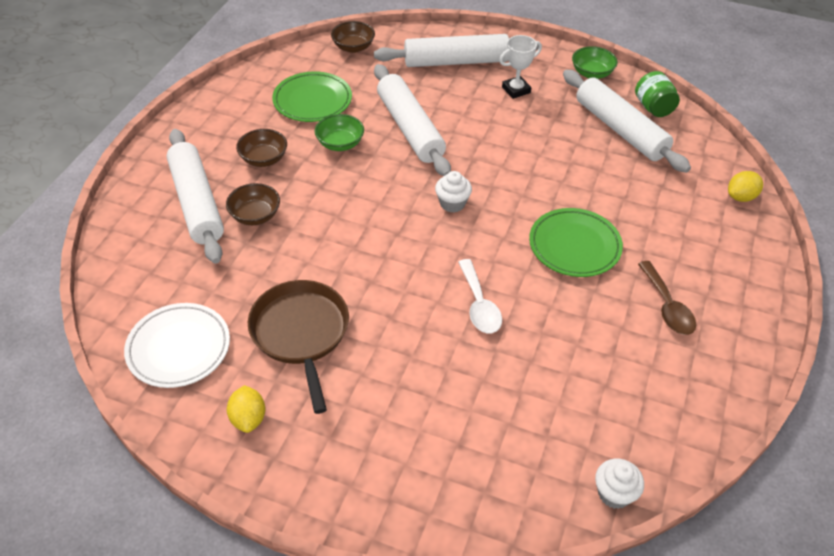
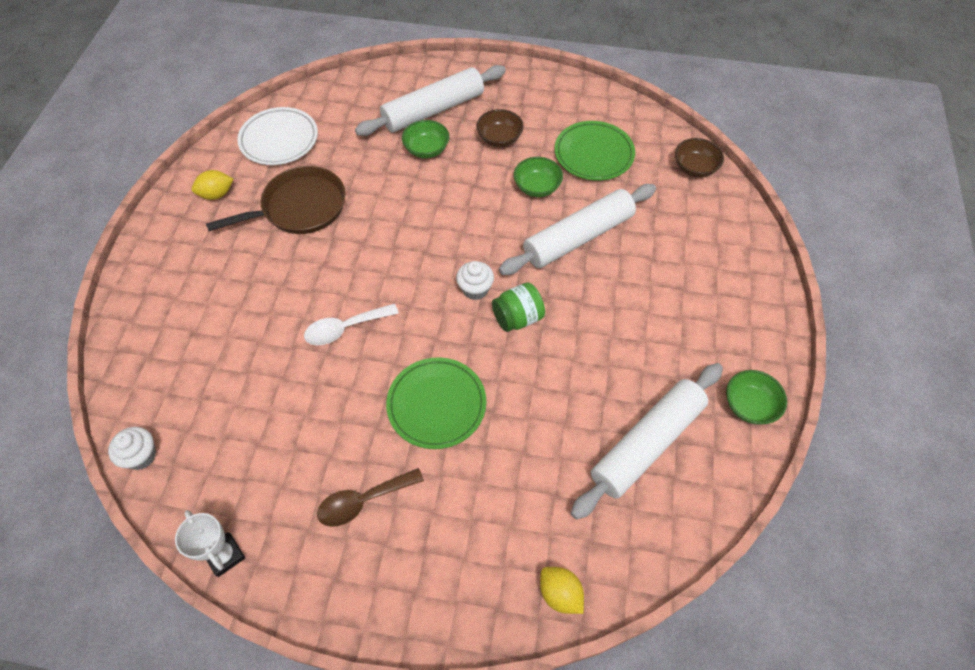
camera: 80 degrees right, 10 degrees up
brown bowl [226,183,280,225] -> green bowl [402,120,450,158]
white rolling pin [374,34,539,67] -> none
white trophy [499,35,542,99] -> white trophy moved to [175,510,245,577]
green jar [635,71,680,117] -> green jar moved to [492,282,545,332]

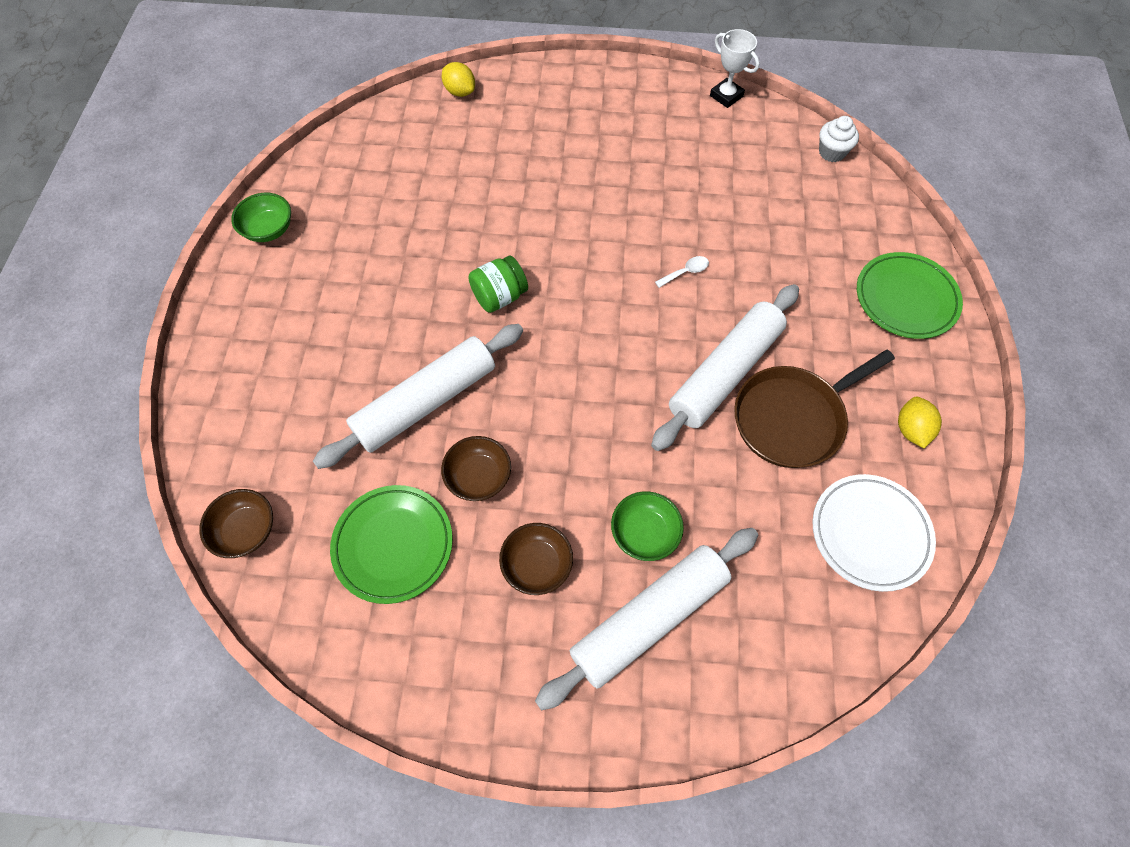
camera: 175 degrees right, 5 degrees up
yellow lemon [192,170,233,200] -> yellow lemon turned 60 degrees counterclockwise [898,397,942,448]
white spoon [304,303,399,345] -> white spoon [655,256,709,288], size x0.58
brown spoon [317,468,424,527] -> none
green plate [386,357,486,449] -> green plate moved to [857,252,963,339]
white cupcake [456,261,494,300] -> none
green bowl [514,157,563,197] -> brown bowl [441,436,511,501]
white rolling pin [571,363,723,520] -> white rolling pin moved to [651,284,799,451]

